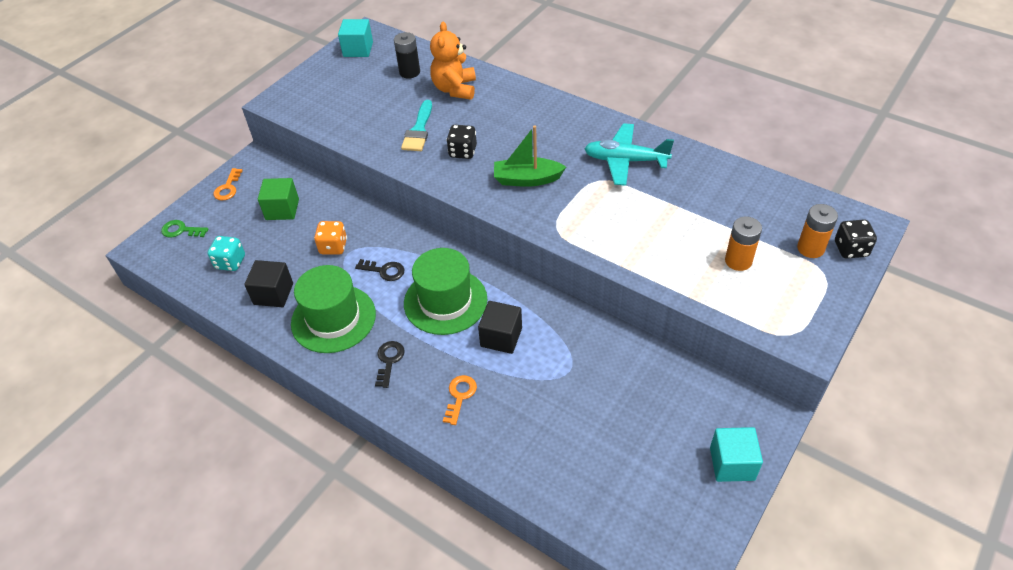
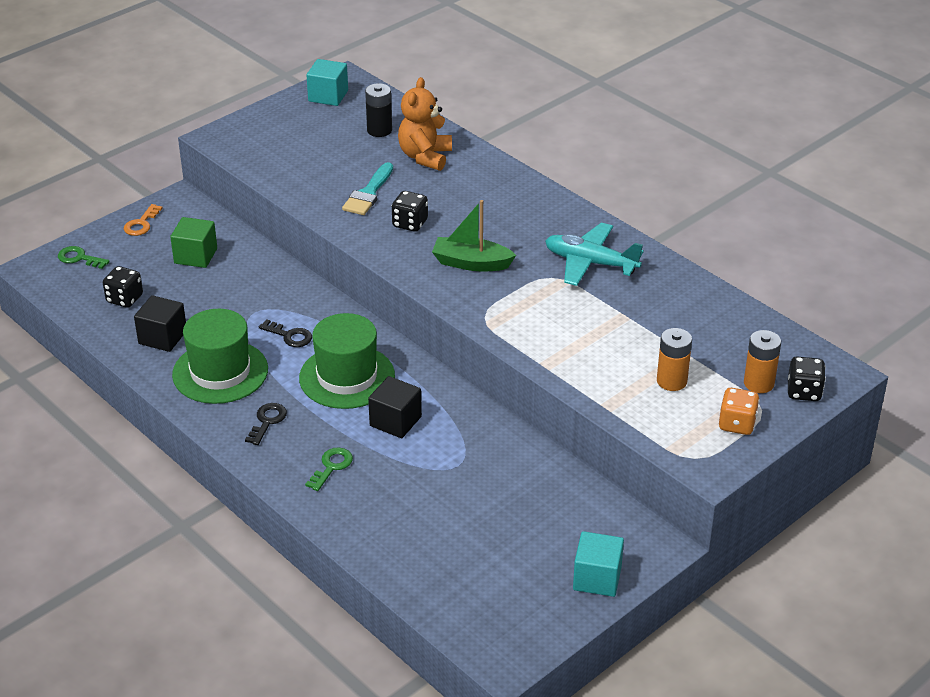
camera: 10 degrees right, 10 degrees down
turquoise dice [208,236,245,271] -> black dice [103,266,143,308]
orange dice [314,221,347,255] -> orange dice moved to [719,388,760,435]
orange key [443,375,477,425] -> green key [305,447,353,491]

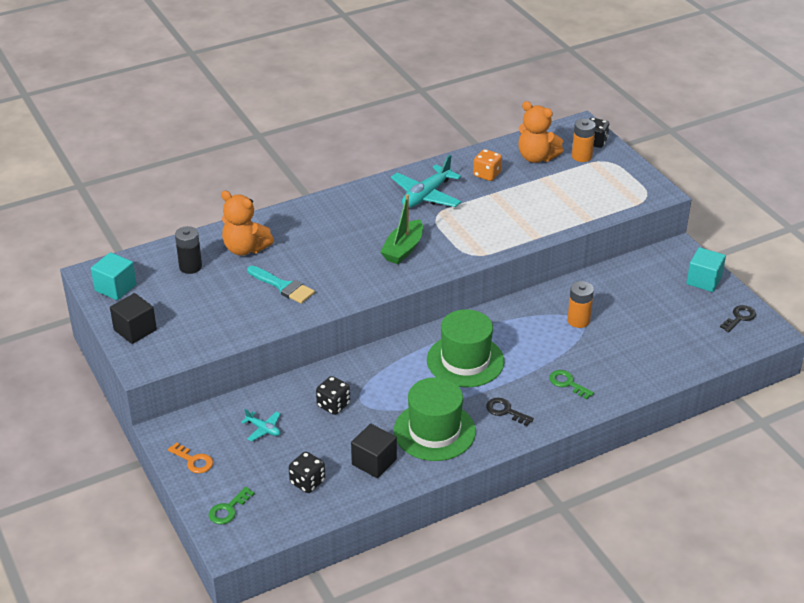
camera: 75 degrees left, 0 degrees up
green cube [170,217,217,268] -> turquoise plane [241,409,280,442]
black key [259,319,312,347] -> black key moved to [720,305,756,332]
black cube [368,376,422,438] -> black cube moved to [110,293,157,344]
black dice [392,191,428,232] -> black dice moved to [316,376,350,415]
orange battery [657,328,692,391] -> orange battery moved to [567,281,594,328]
orange dice [719,388,760,435] -> orange dice moved to [473,149,502,181]
none -> orange teddy bear [518,101,563,163]

